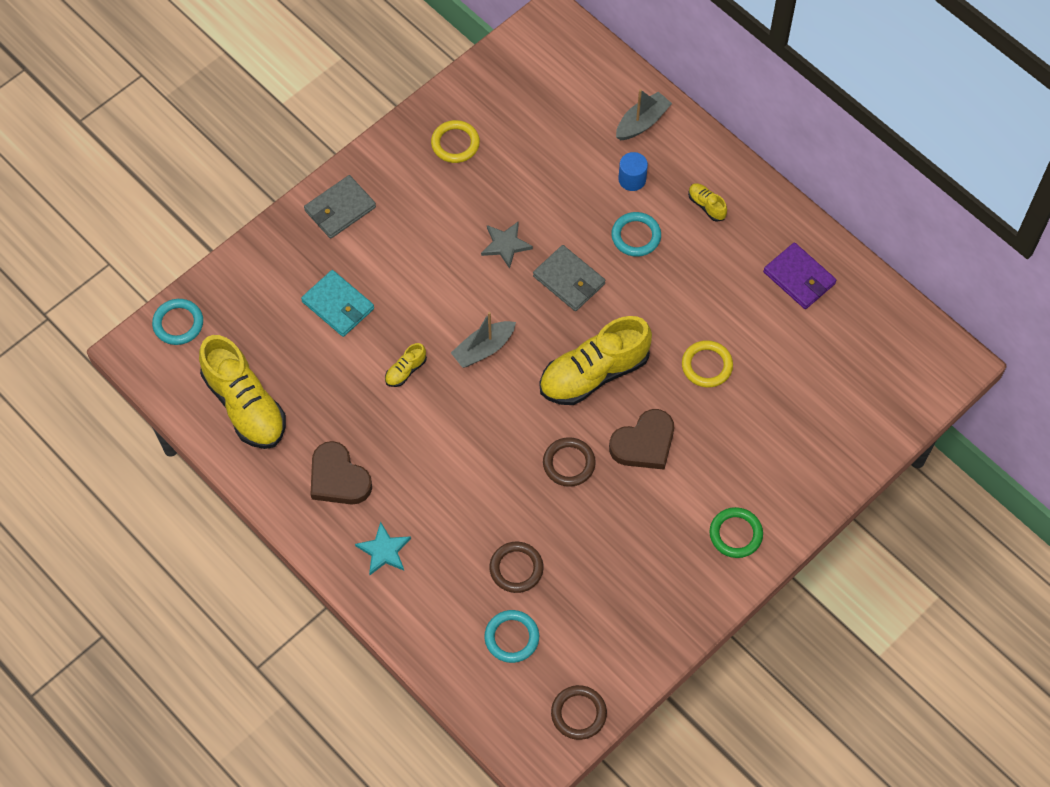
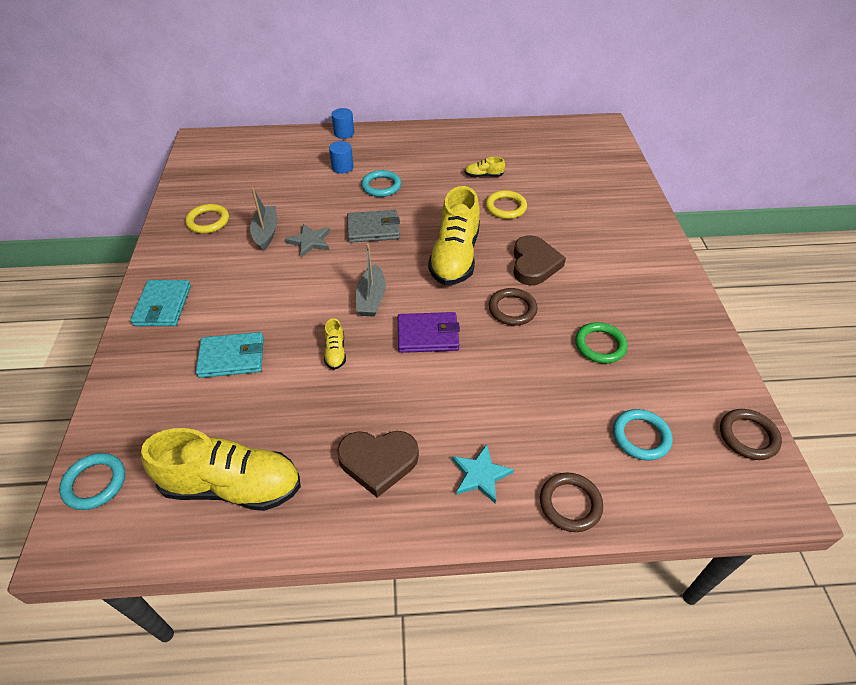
camera: 50 degrees left, 15 degrees down
grey wallet [304,175,376,239] -> turquoise wallet [130,280,191,326]
brown ring [490,542,544,593] -> brown ring moved to [540,473,603,532]
grey boat [616,89,672,140] -> grey boat moved to [250,188,277,251]
yellow shoe [688,183,727,222] -> yellow shoe moved to [464,157,505,177]
green ring [709,507,763,558] -> green ring moved to [575,322,628,364]
purple wallet [763,242,836,309] -> purple wallet moved to [398,312,460,353]
none -> blue cylinder [331,108,354,139]

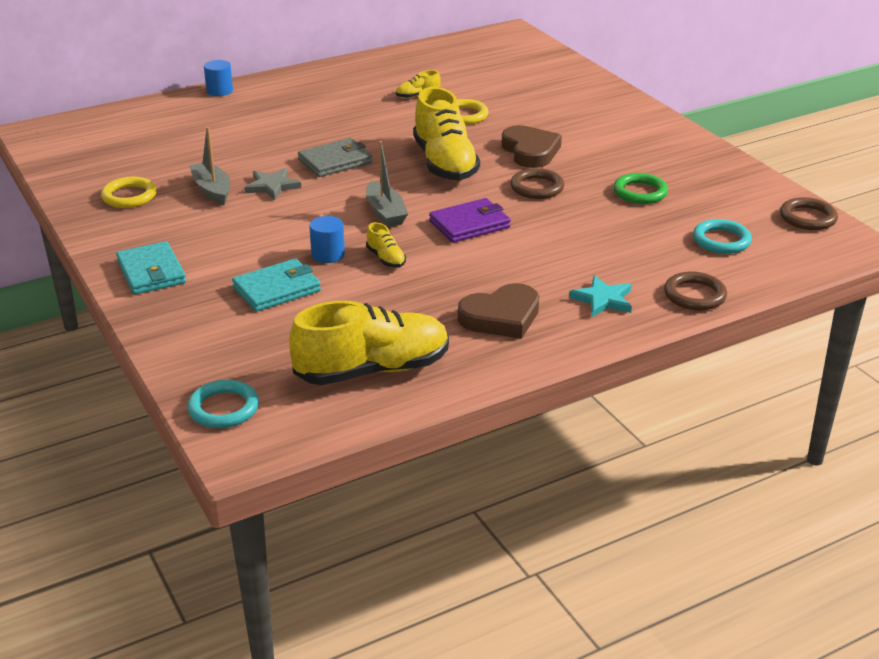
camera: 25 degrees left, 15 degrees down
blue cylinder [329,141,354,174] -> blue cylinder moved to [309,216,345,263]
turquoise ring [361,170,401,197] -> none

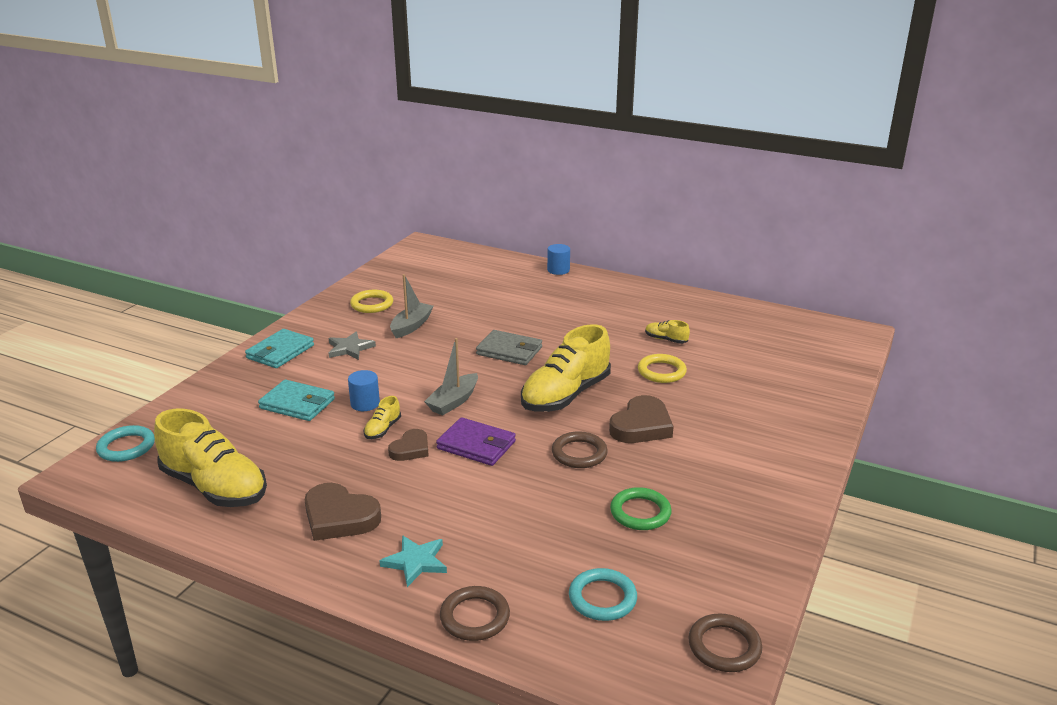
camera: 55 degrees right, 5 degrees down
grey star [244,168,301,200] -> grey star moved to [329,331,376,360]
none -> brown heart [388,429,429,461]

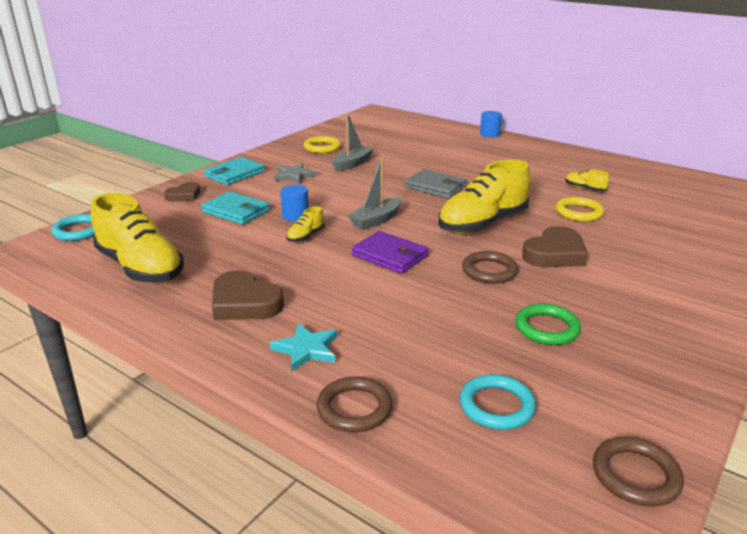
camera: 10 degrees right, 0 degrees up
brown heart [388,429,429,461] -> brown heart moved to [164,182,200,201]

